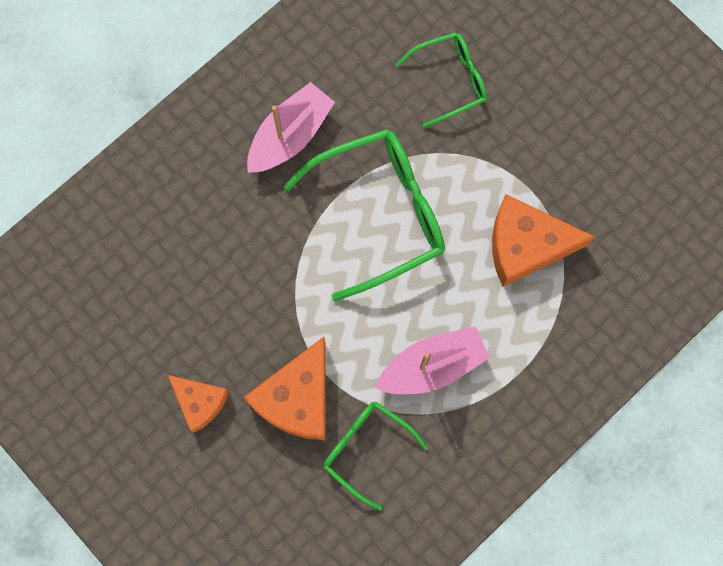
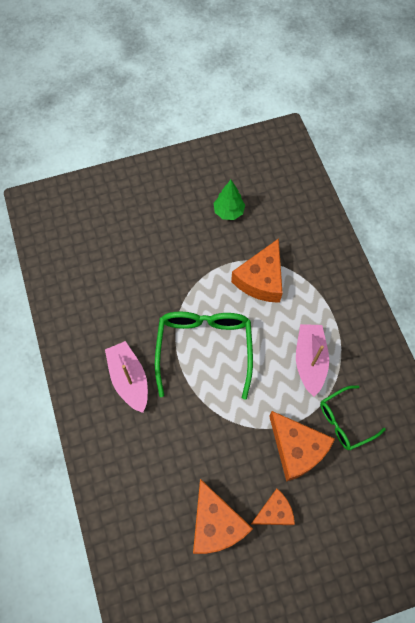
camera: 65 degrees left, 10 degrees down
green glasses [396,32,487,128] -> none
none -> orange cheese [193,479,253,554]
none -> green tree [214,180,245,220]

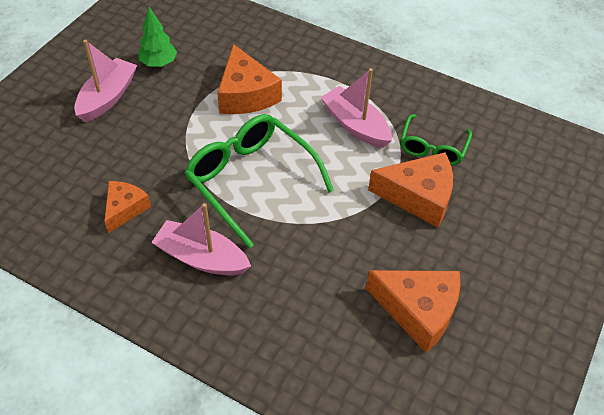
camera: 45 degrees left, 15 degrees down
orange cheese [251,489,295,525] -> orange cheese moved to [104,181,151,233]
none -> pink boat [74,40,137,122]

